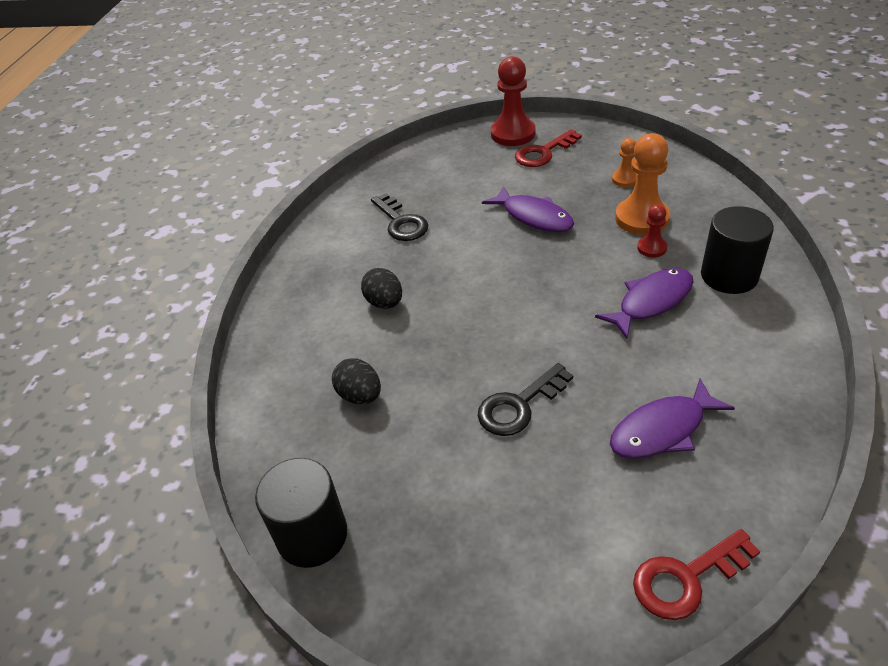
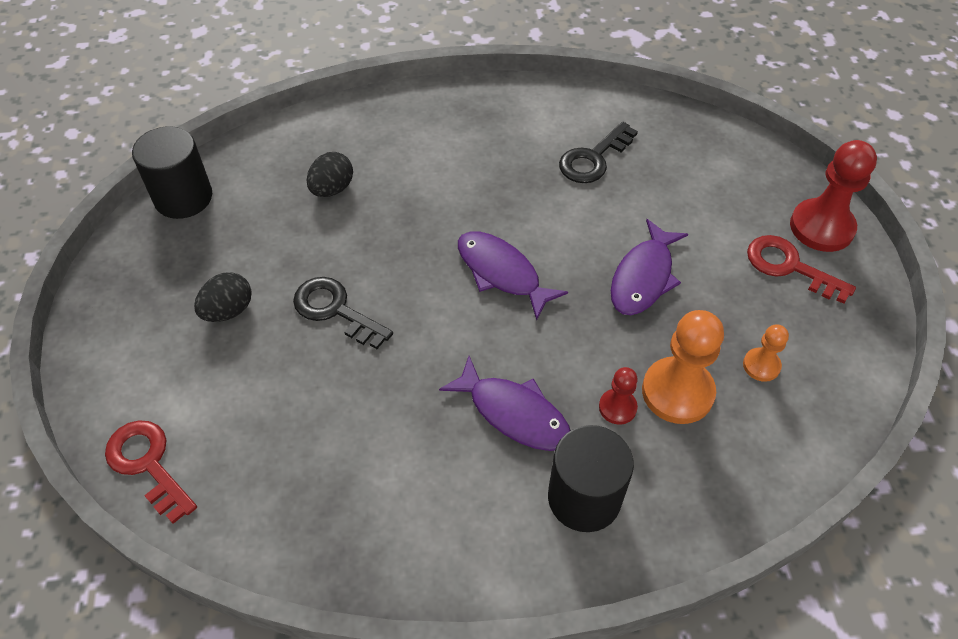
camera: 70 degrees right, 10 degrees up
black egg [361,268,402,309] -> black egg moved to [194,272,252,322]
purple fish [610,378,735,459] -> purple fish moved to [458,231,568,321]

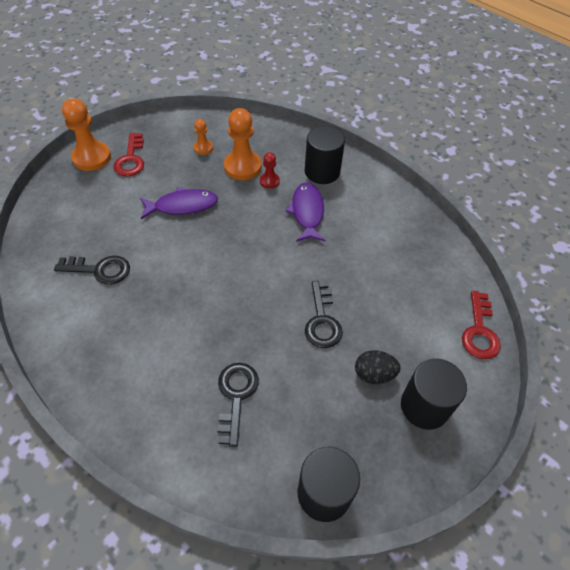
camera: 130 degrees left, 0 degrees up
black egg [307,152,353,197] -> black key [217,363,259,447]
purple fish [458,231,568,321] -> none
red pawn [790,140,877,252] -> orange pawn [62,98,111,171]
none -> black cylinder [401,359,467,430]

